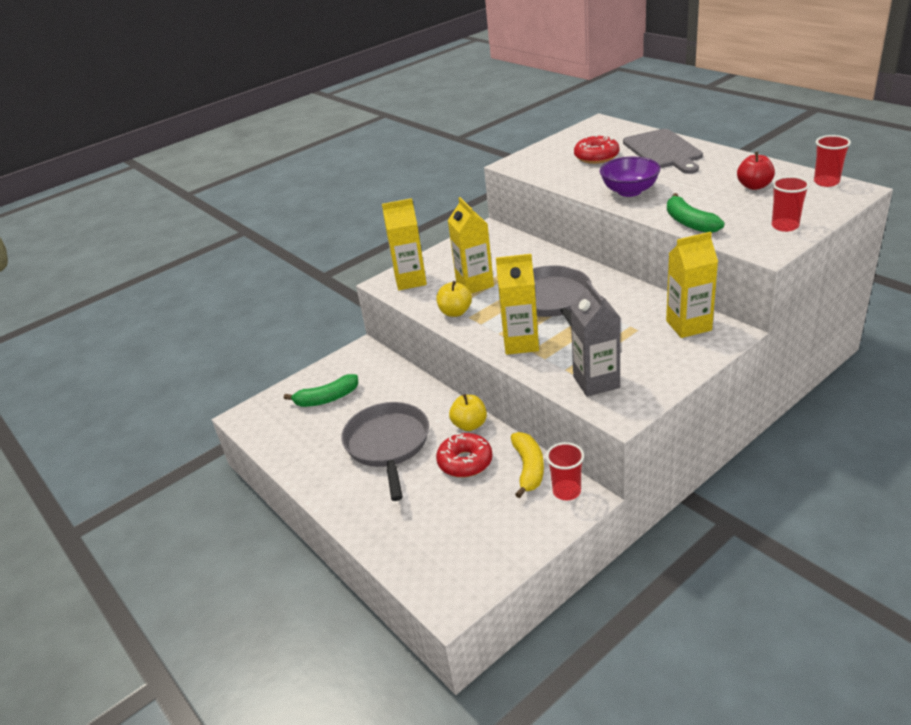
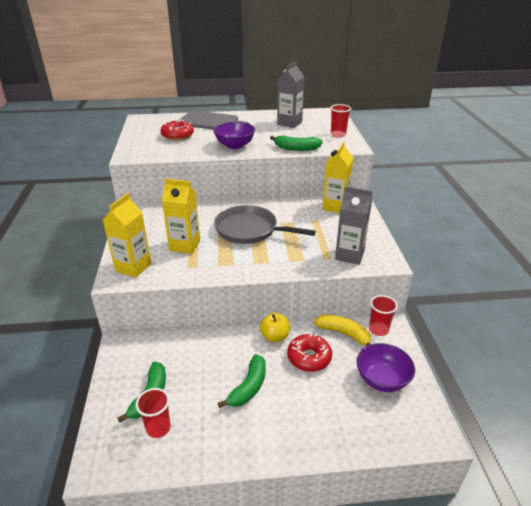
camera: 60 degrees left, 0 degrees up
grey pan [341,402,429,501] -> green banana [218,354,266,408]
yellow apple [436,281,472,317] -> none
yellow carton [496,254,539,355] -> none
red apple [737,152,775,190] -> grey carton [277,61,304,128]
red cup [814,135,851,187] -> red cup moved to [135,388,171,438]
none -> purple bowl [357,343,415,392]

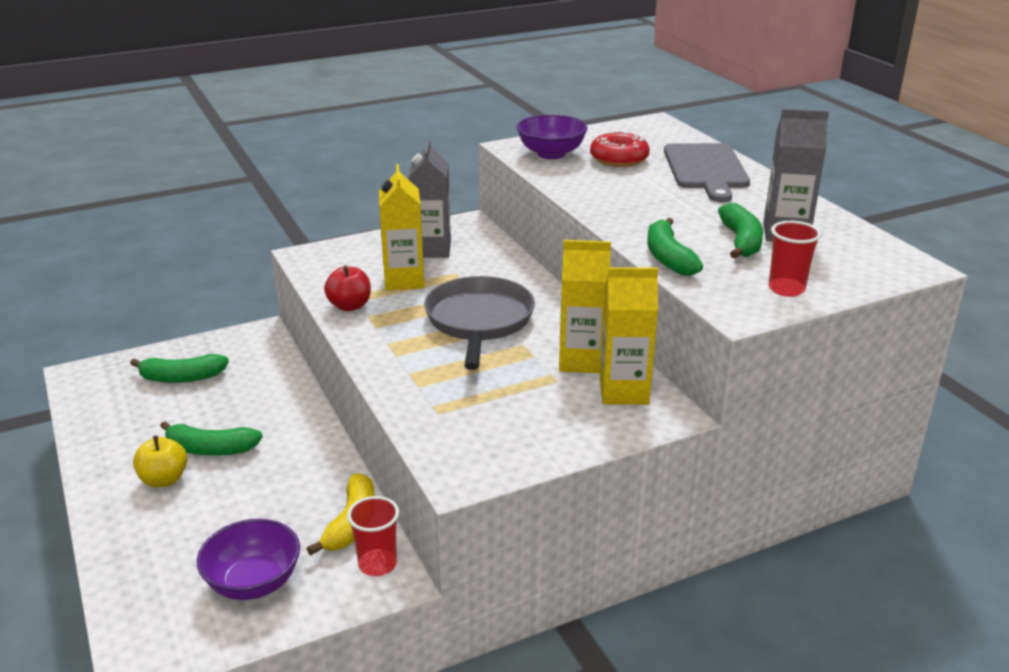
camera: 70 degrees right, 5 degrees down
yellow carton [103,193,151,278] -> yellow carton moved to [559,240,611,373]
red cup [135,388,171,438] -> none
purple bowl [213,122,255,149] -> purple bowl moved to [517,114,588,159]
yellow apple [260,313,290,342] -> yellow apple moved to [133,436,187,488]
red donut [287,334,332,372] -> none
grey carton [335,186,372,265] -> grey carton moved to [408,139,451,258]
none -> red apple [324,265,371,311]
none -> green banana [718,203,763,259]

